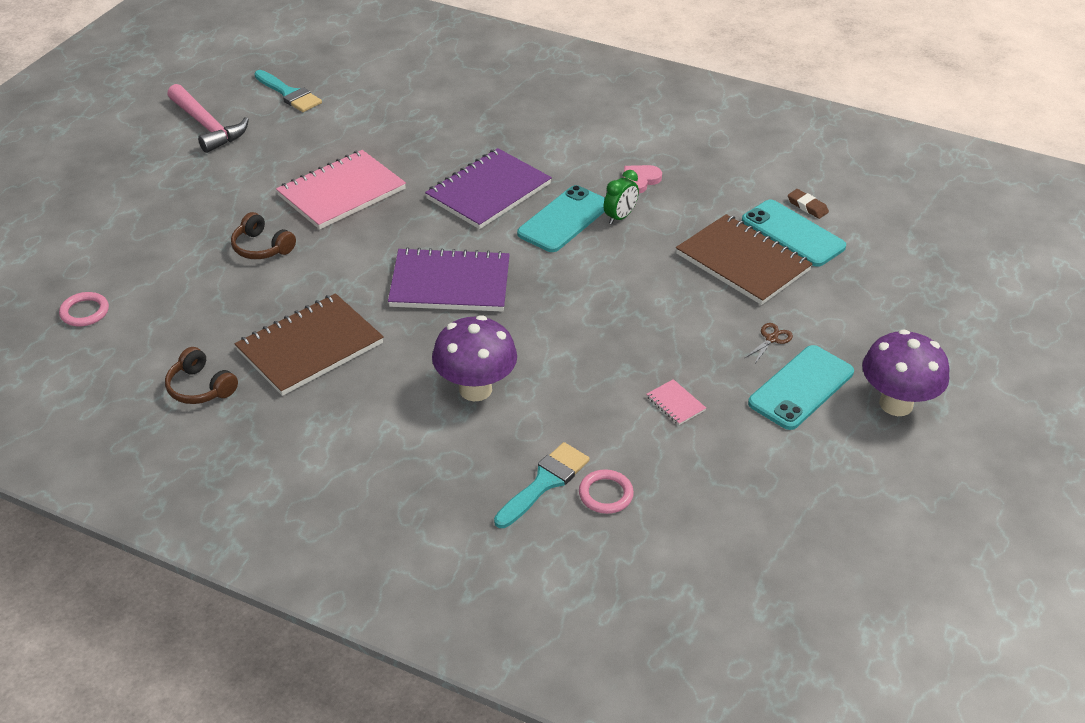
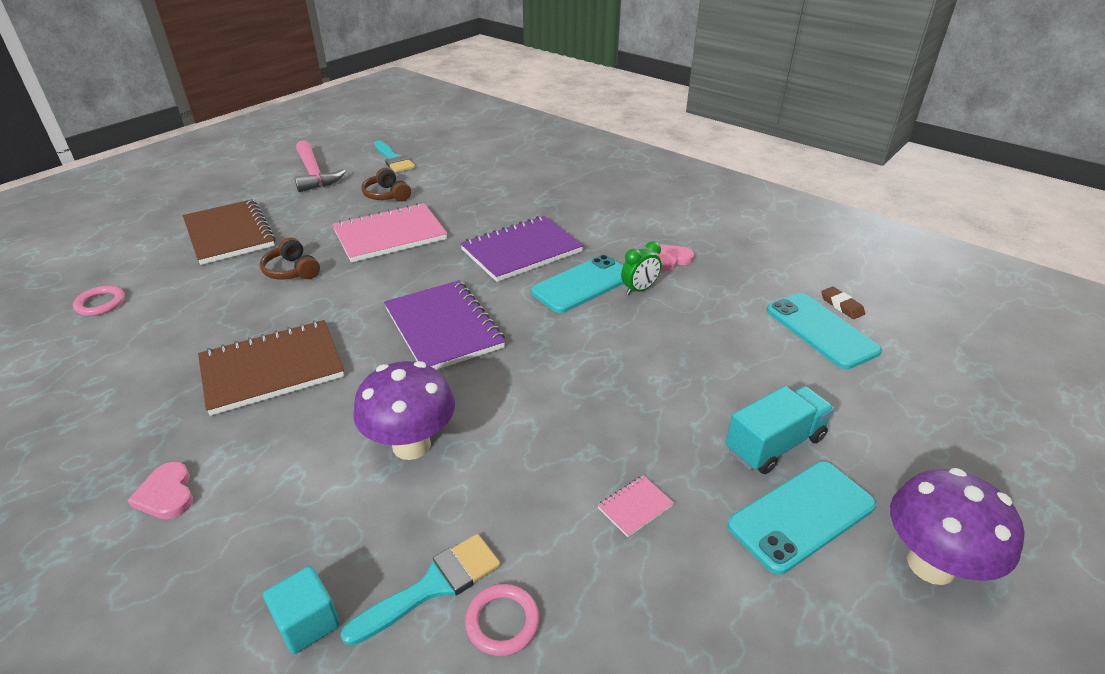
camera: 15 degrees right, 5 degrees down
brown headphones [165,347,238,404] -> brown headphones moved to [362,168,411,202]
purple notebook [388,247,510,312] -> purple notebook turned 45 degrees clockwise [384,280,506,370]
pink notebook [647,379,706,425] -> pink notebook turned 75 degrees clockwise [598,475,674,537]
brown notebook [676,214,813,305] -> brown notebook moved to [183,199,276,265]
brown scissors [745,323,793,363] -> turquoise truck [726,386,834,474]
none -> pink heart [127,462,193,519]
none -> turquoise cube [263,566,340,654]

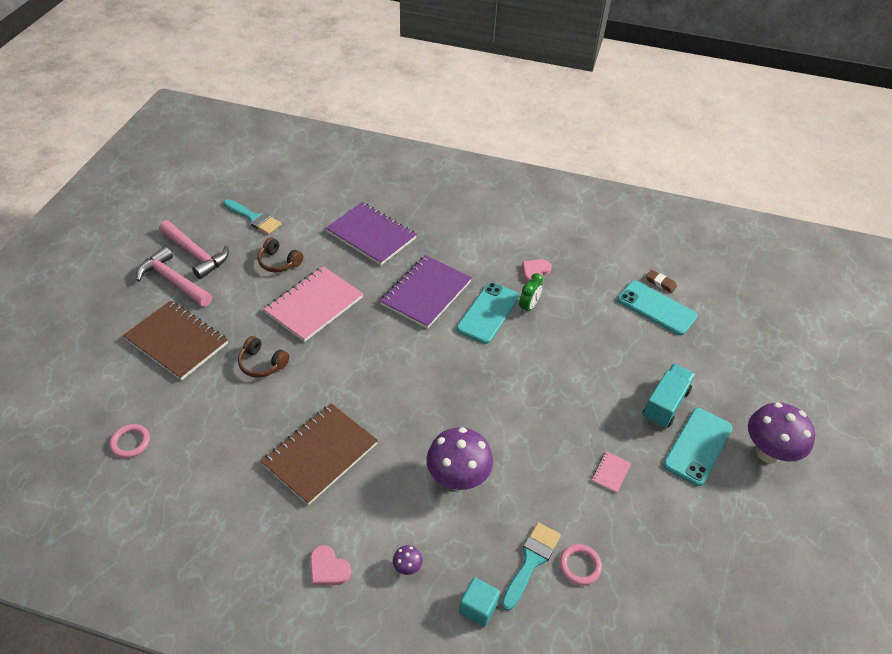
camera: 25 degrees left, 10 degrees up
purple notebook [384,280,506,370] -> purple notebook moved to [326,202,417,265]
none -> pink hammer [136,246,212,307]
none -> purple mushroom [393,545,423,575]

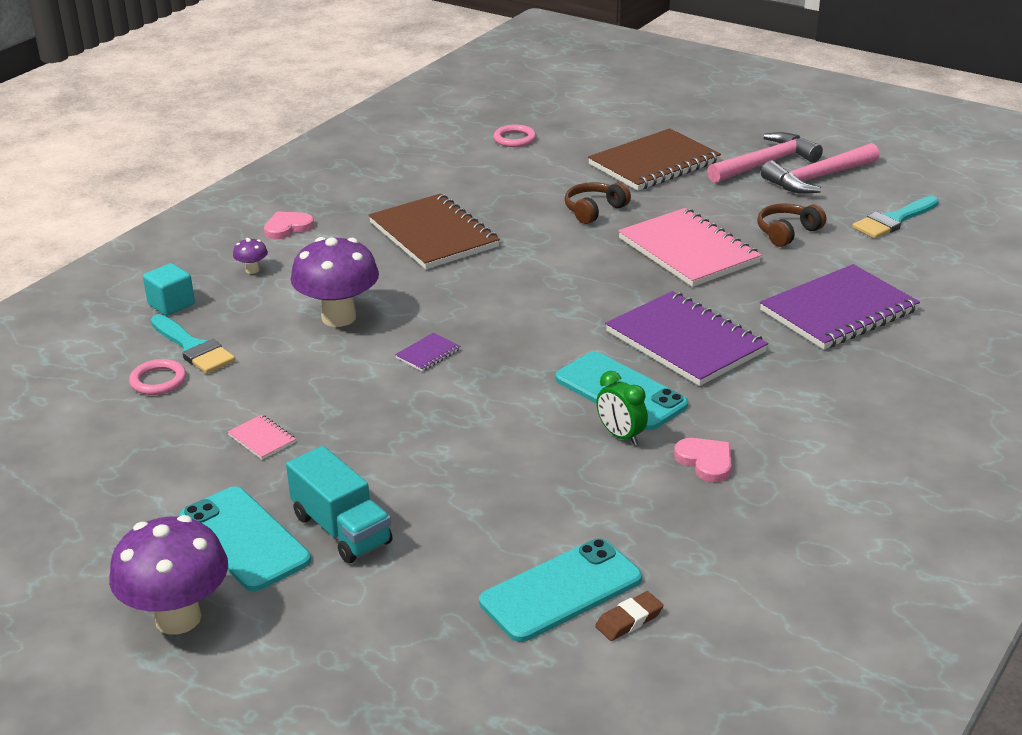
camera: 110 degrees right, 15 degrees down
none -> purple notebook [395,333,461,372]

